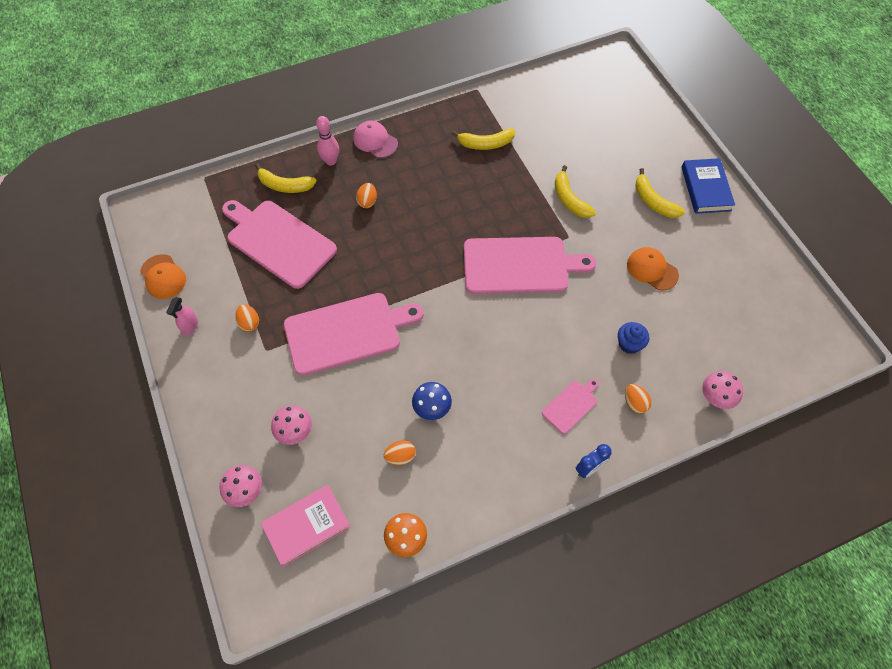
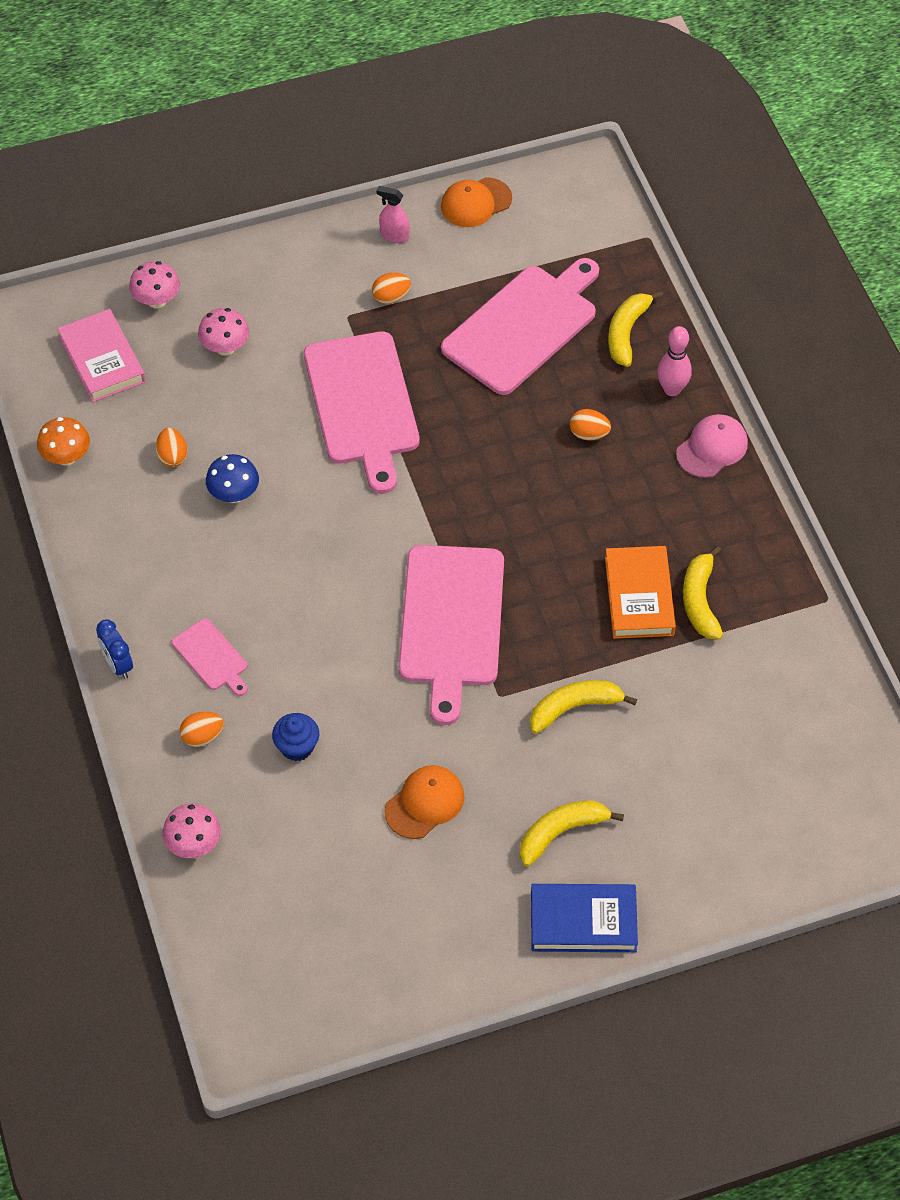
camera: 95 degrees right, 5 degrees down
none -> orange book [605,546,676,639]

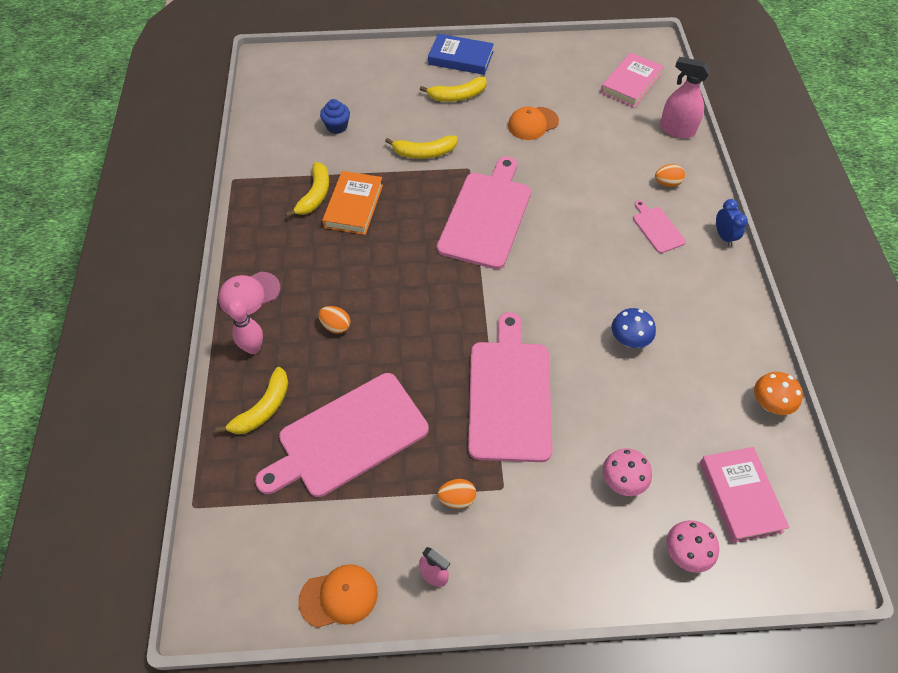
camera: 165 degrees left, 0 degrees up
orange egg [156,428,187,467] -> none
pink mushroom [162,804,221,858] -> pink spray bottle [660,57,711,139]
blue cupcake [272,713,319,761] -> blue cupcake moved to [320,99,350,134]
none -> pink book [601,53,664,108]

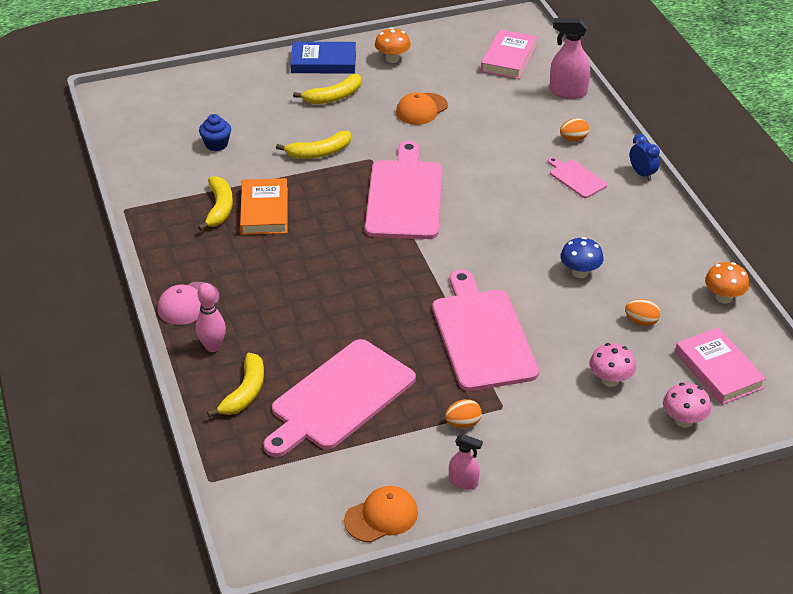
camera: 15 degrees left, 15 degrees down
orange egg [318,306,351,334] -> orange egg moved to [625,299,660,326]
none -> orange mushroom [375,27,411,63]

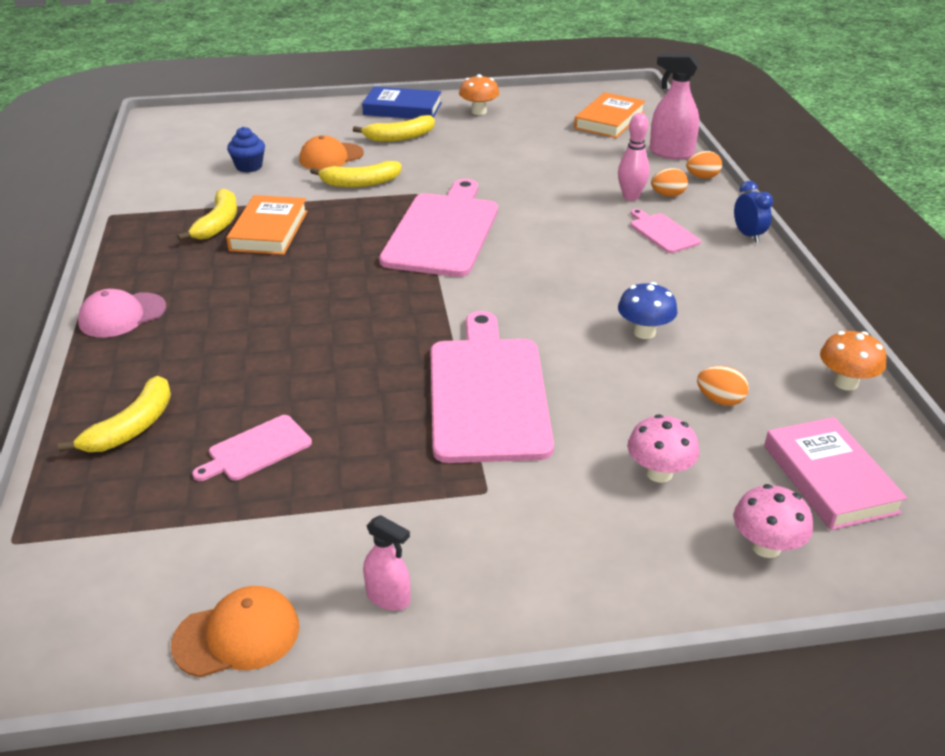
camera: 10 degrees right, 5 degrees down
pink bowling pin [196,283,226,352] -> pink bowling pin moved to [618,113,650,201]
pink cutting board [263,339,416,457] -> pink cutting board [192,415,312,481], size x0.47
orange cap [396,92,448,125] -> orange cap moved to [299,135,364,170]
orange egg [445,399,482,428] -> orange egg moved to [686,151,722,179]
pink book [481,30,537,79] -> orange book [574,92,645,138]

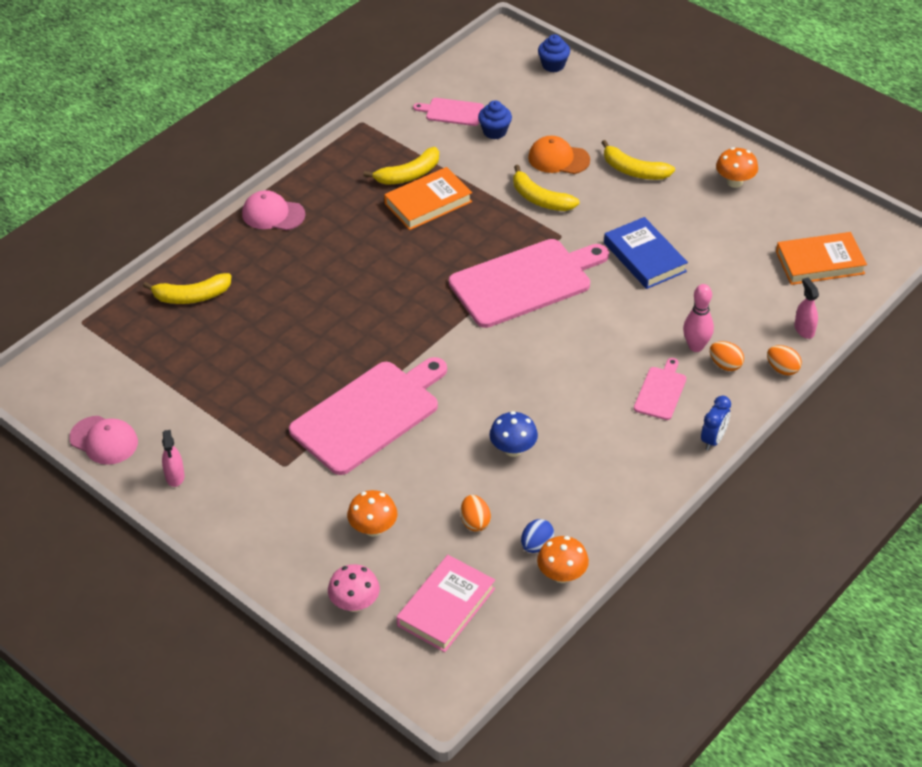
camera: 50 degrees right, 10 degrees up
orange cap [171,586,300,677] -> pink cap [69,416,138,465]
pink cutting board [192,415,312,481] -> pink cutting board moved to [413,98,484,126]
blue book [362,86,442,119] -> blue book moved to [604,217,688,289]
pink mushroom [627,414,699,483] -> orange mushroom [347,490,397,537]
pink spray bottle [649,54,699,159] -> pink spray bottle [795,278,819,339], size x0.59
none -> blue egg [521,519,554,553]
none -> blue cupcake [538,34,570,72]

